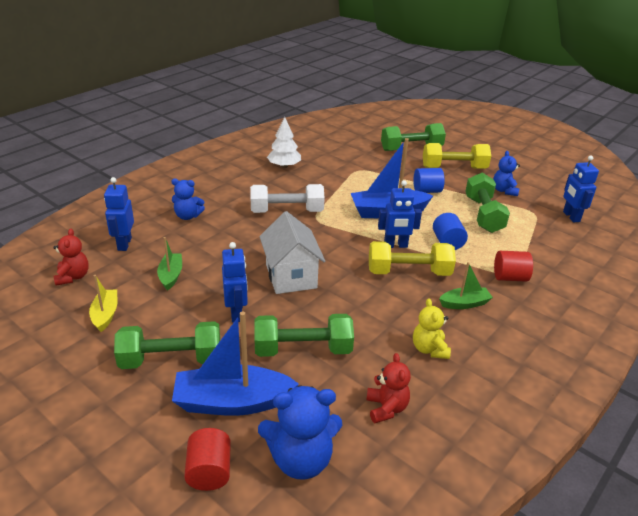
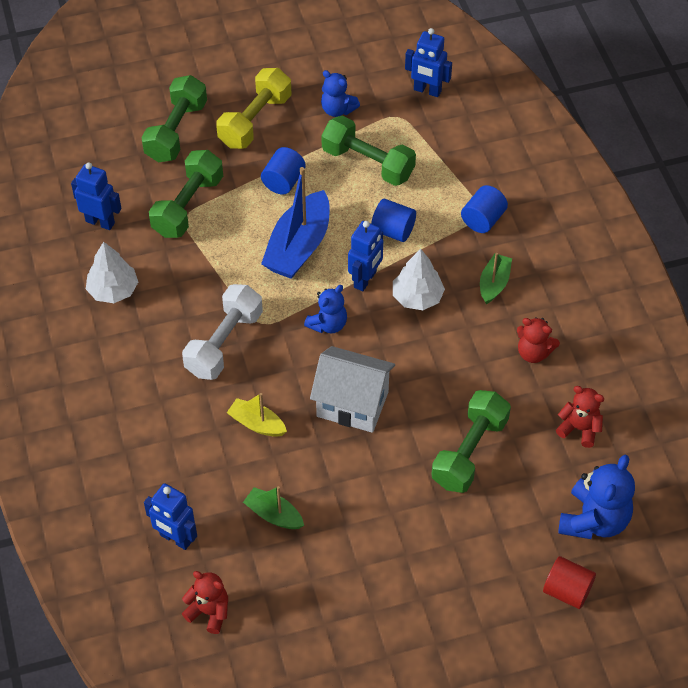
camera: 55 degrees left, 20 degrees up
yellow boat [89,275,117,332] -> yellow boat moved to [227,393,287,437]
green dumbbell [114,321,220,369] -> green dumbbell moved to [149,150,223,238]
blue teddy bear [171,179,205,220] -> blue teddy bear moved to [304,285,347,333]
blue boat [172,311,299,416] -> none
blue robot [222,242,248,323] -> blue robot moved to [71,162,121,230]
yellow dumbbell [369,241,456,276] -> white tree [393,249,445,310]
yellow teddy bear [413,298,451,359] -> red teddy bear [517,317,560,363]
red cylinder [494,251,533,282] -> blue cylinder [461,185,508,233]

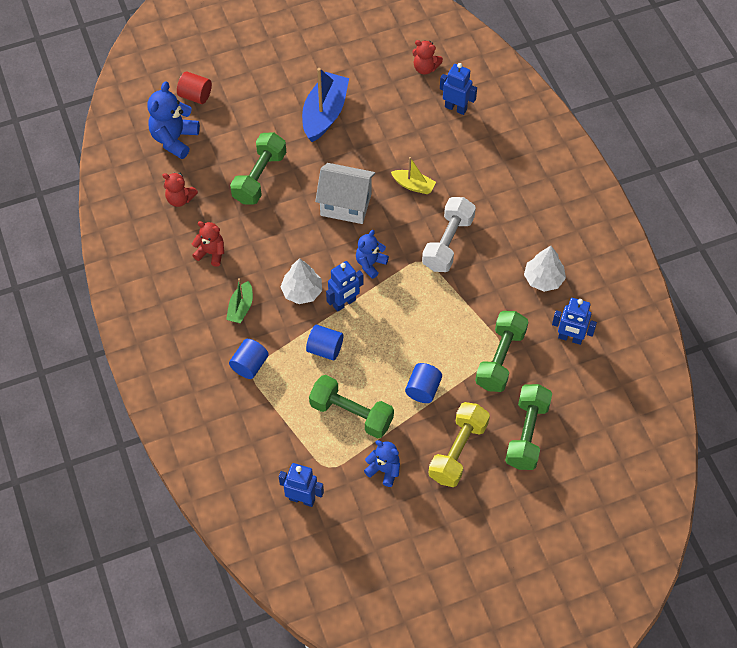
camera: 175 degrees right, 5 degrees up
green boat [243,486,304,529] -> none
blue boat [261,167,330,279] -> blue boat moved to [302,68,349,142]
blue robot [348,221,383,291] -> blue robot turned 150 degrees counterclockwise [326,261,363,312]

